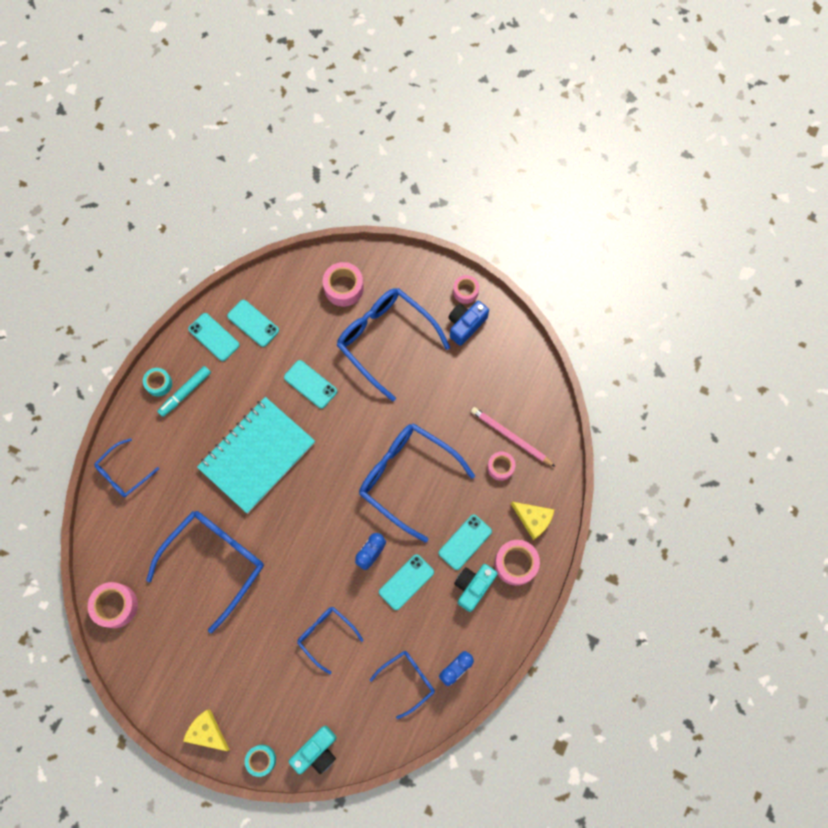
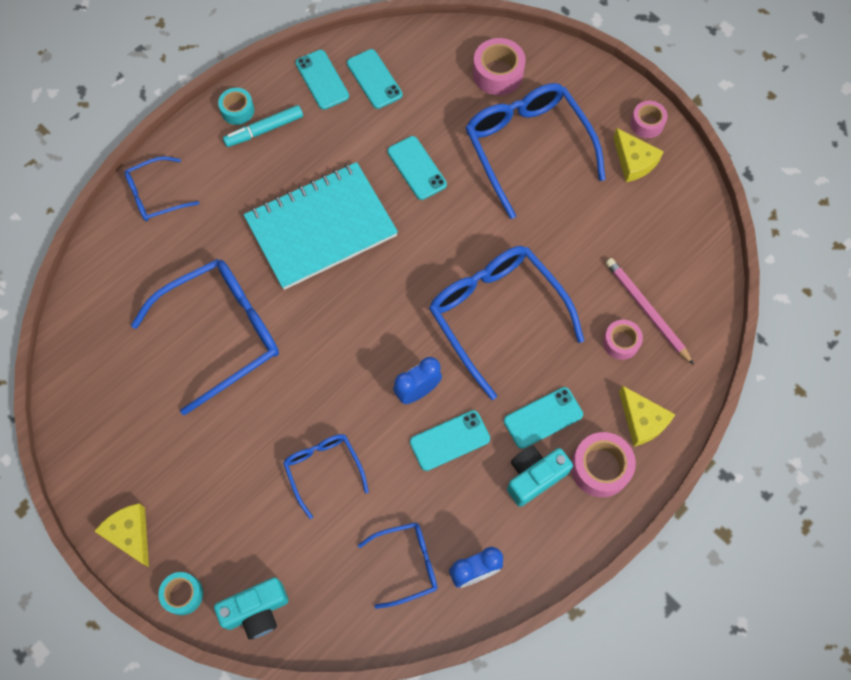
camera: 20 degrees right, 5 degrees down
pink tape [88,582,138,628] -> none
blue camera [448,301,489,346] -> yellow cheese [613,128,664,182]

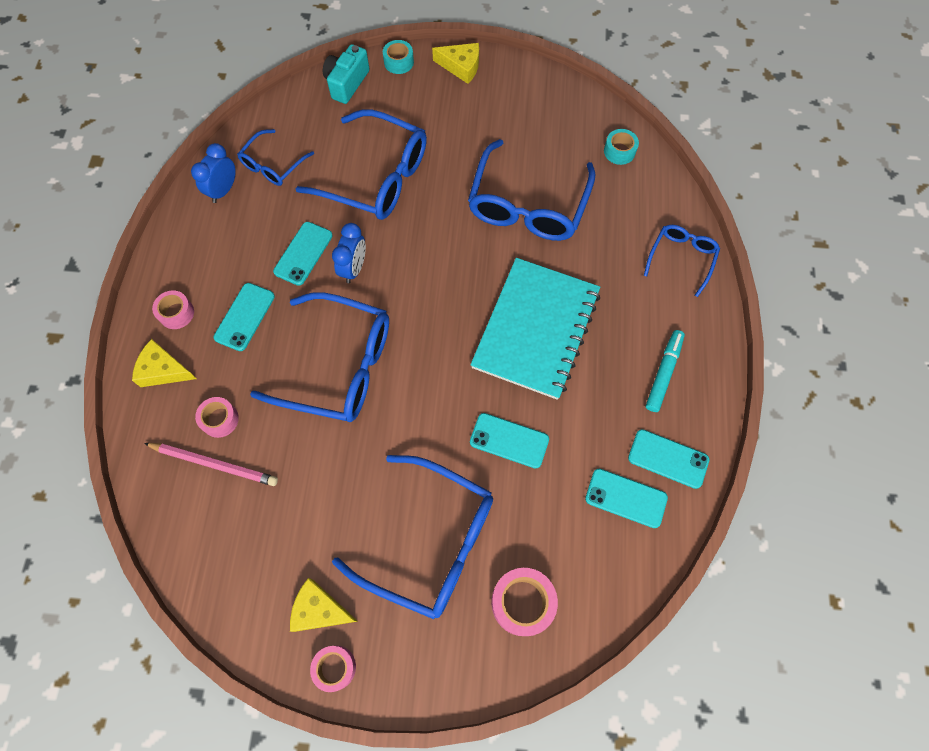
camera: 140 degrees right, 0 degrees up
turquoise tape [218,88,254,125] -> turquoise tape moved to [604,129,639,165]
blue glasses [283,434,369,519] -> blue glasses [296,109,427,220], size x1.87
turquoise camera [507,446,573,507] -> none
pink tape [571,432,636,497] -> pink tape [152,291,194,329], size x0.64

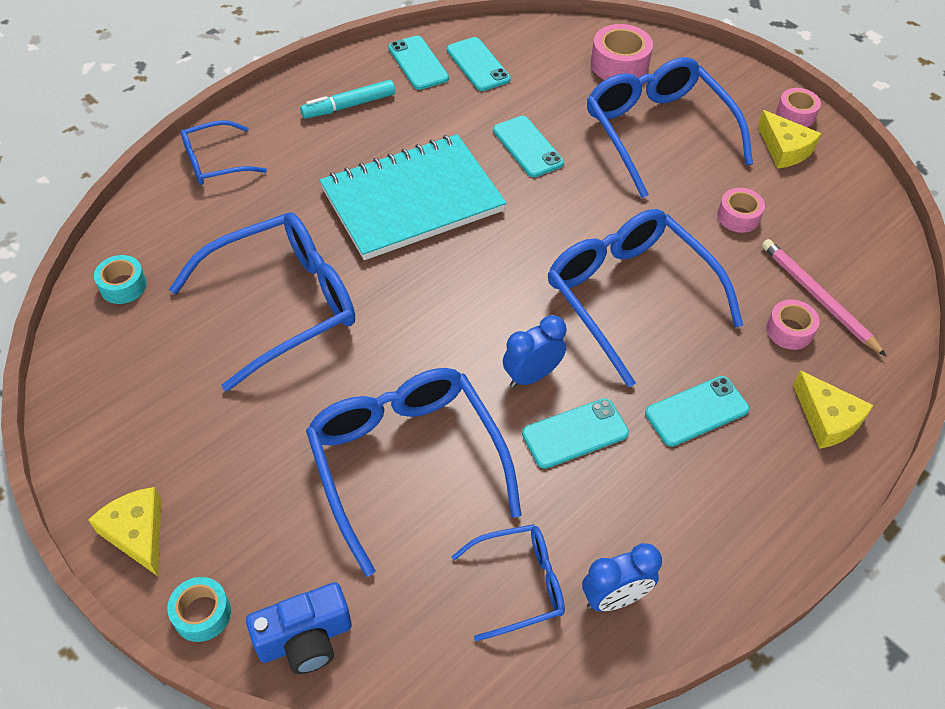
camera: 140 degrees left, 15 degrees down
pink tape [152,291,194,329] -> pink tape moved to [717,188,765,233]
turquoise camera [323,44,369,104] -> blue camera [246,582,352,674]

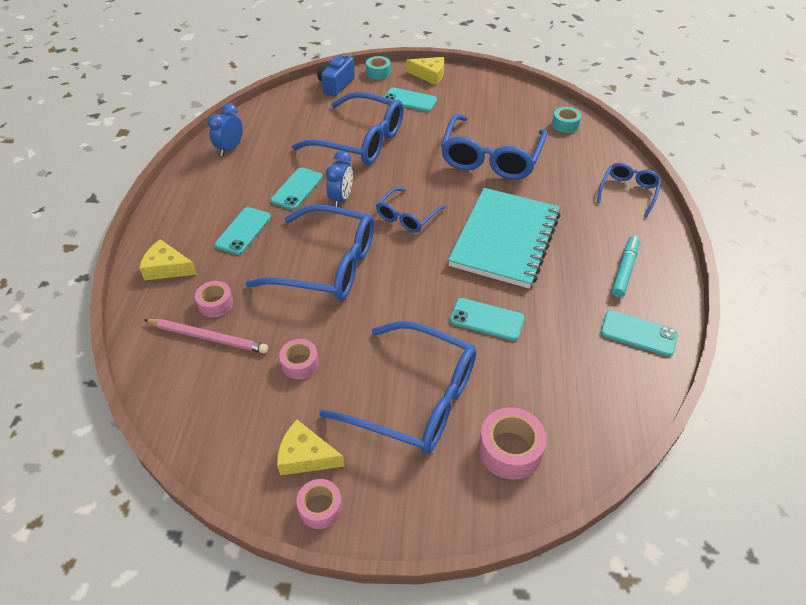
camera: 140 degrees right, 5 degrees down
turquoise phone [447,37,511,91] -> turquoise phone moved to [384,87,437,112]
blue glasses [451,524,565,641] -> blue glasses moved to [376,187,445,233]

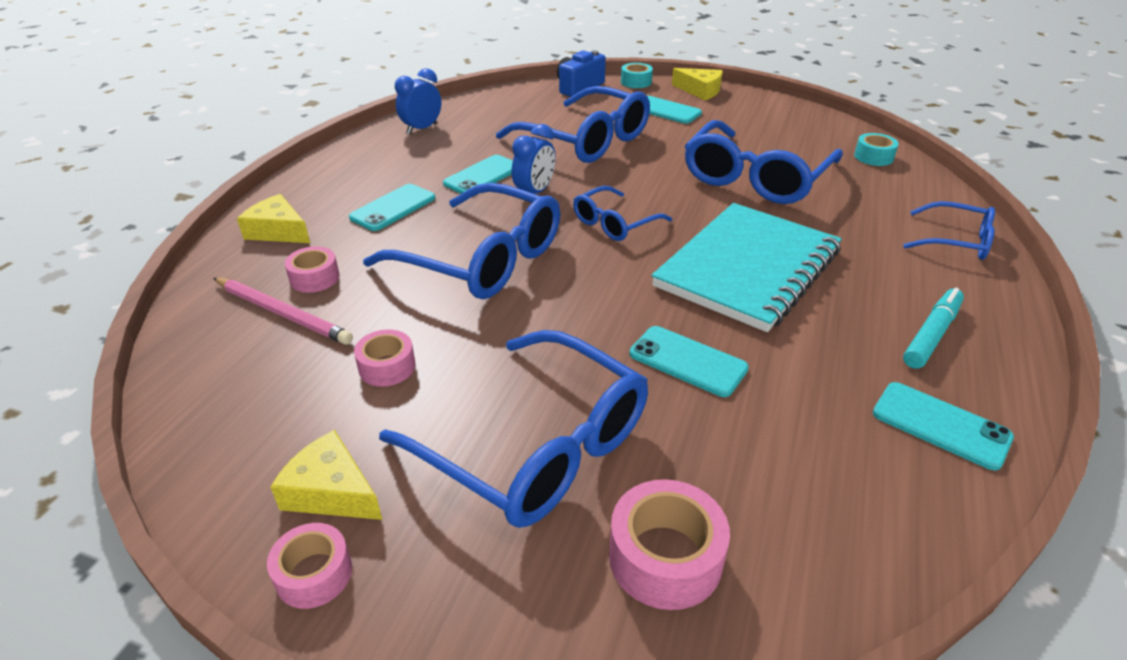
camera: 15 degrees right, 10 degrees down
blue glasses [597,163,661,217] -> blue glasses turned 75 degrees clockwise [903,201,995,260]

